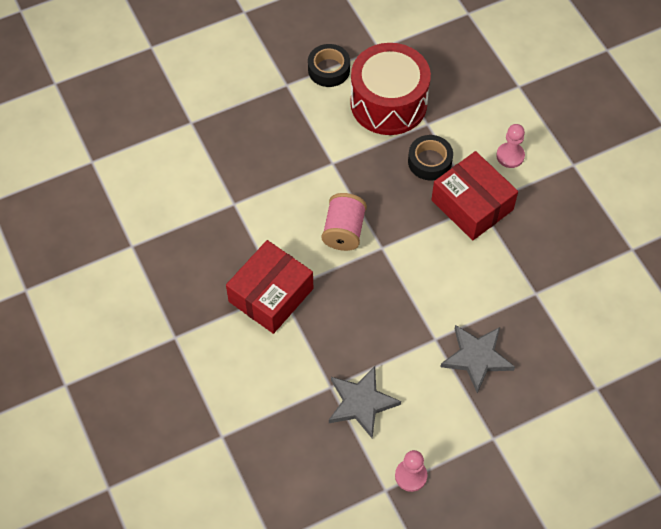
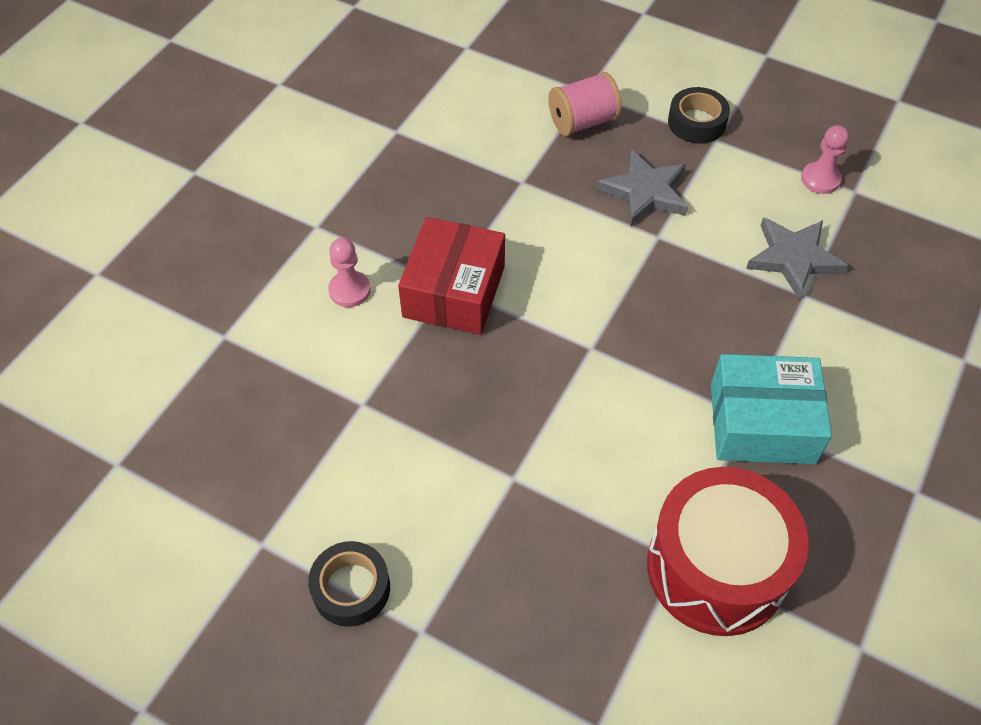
camera: 125 degrees left, 5 degrees down
red box [226,240,313,334] -> turquoise box [711,354,832,464]
pink spool [322,193,367,251] -> pink spool moved to [548,72,622,136]
red drum [350,43,431,135] -> red drum moved to [647,467,809,636]
black tape [408,135,453,180] -> black tape moved to [668,87,730,144]

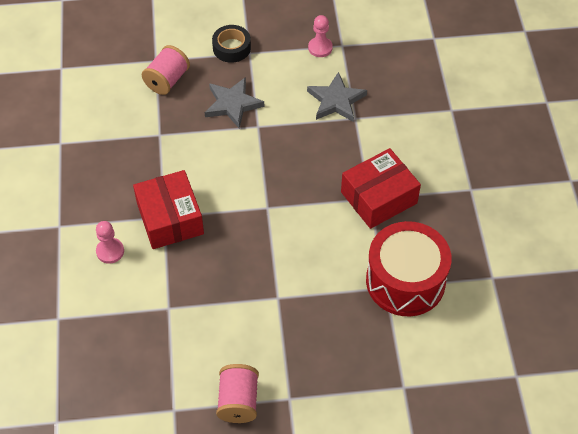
camera: 35 degrees left, 0 degrees up
black tape [308,541,390,627] -> pink spool [216,364,259,423]
turquoise box [711,354,832,464] -> red box [341,148,421,229]

